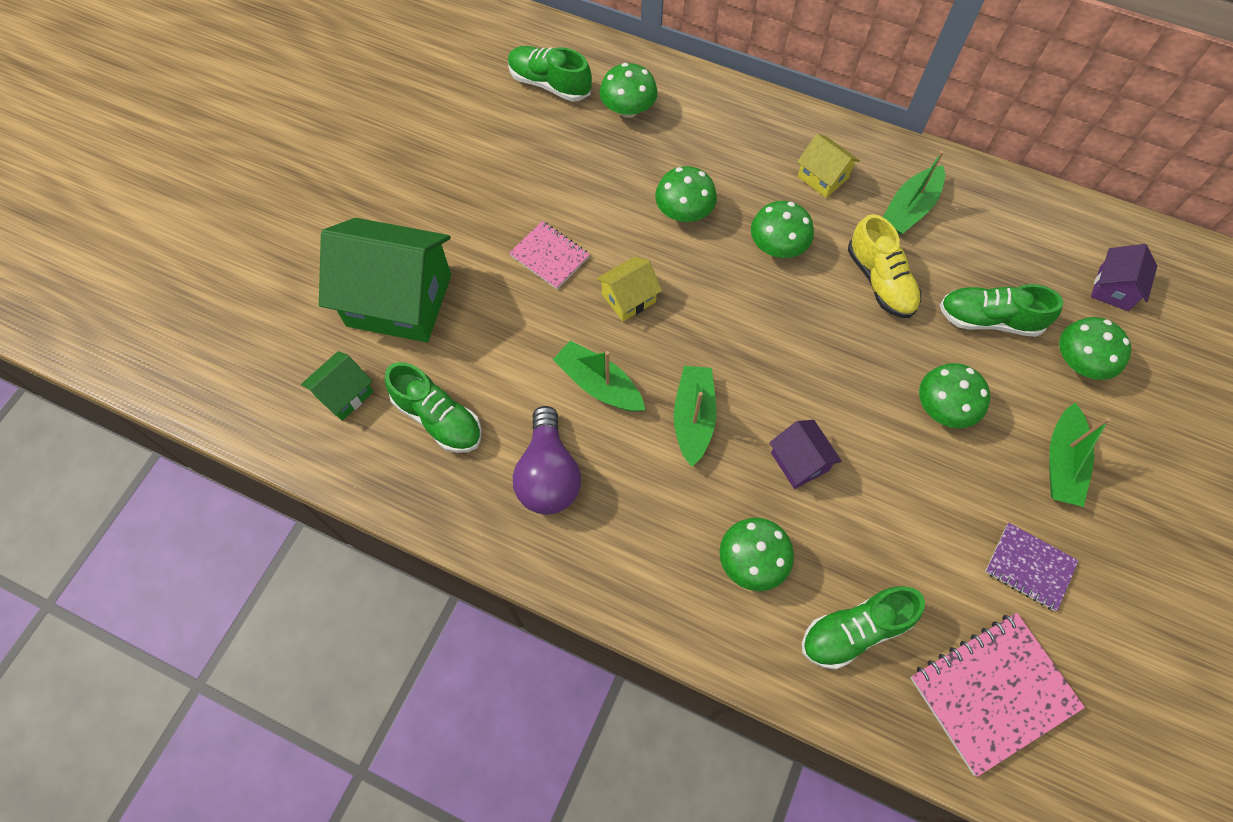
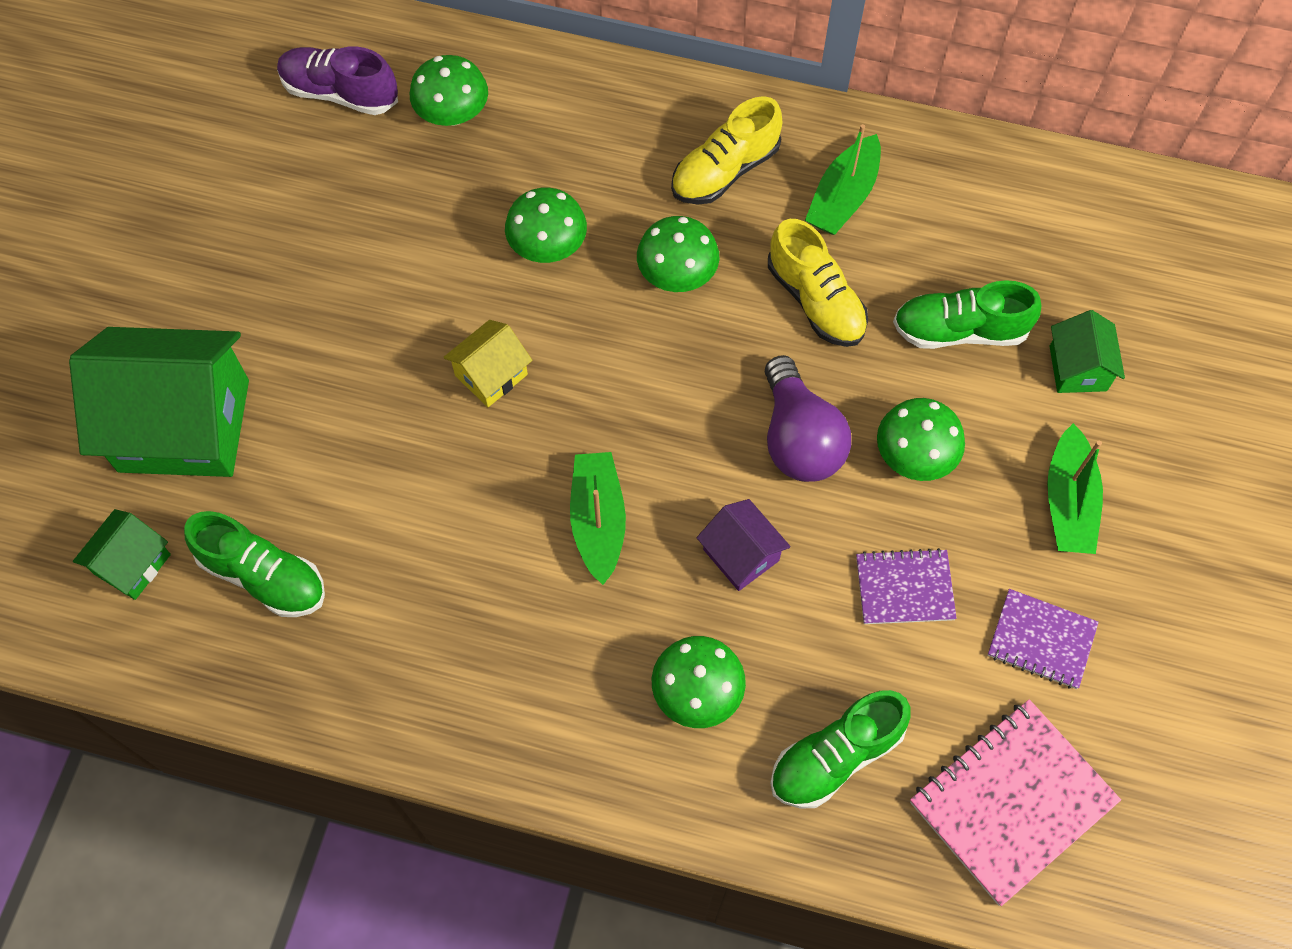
camera: 10 degrees left, 0 degrees up
green shoe [508,46,592,102] -> purple shoe [277,46,398,115]
pink notebook [509,221,590,289] -> none
purple light bulb [513,406,581,515] -> purple light bulb moved to [765,355,851,482]
green boat [553,340,645,412] -> none
yellow house [797,134,860,198] -> yellow shoe [671,96,783,205]
green mushroom [1059,317,1131,380] -> green house [1050,310,1125,393]
purple house [1091,244,1157,311] -> none
none -> purple notebook [856,548,957,624]

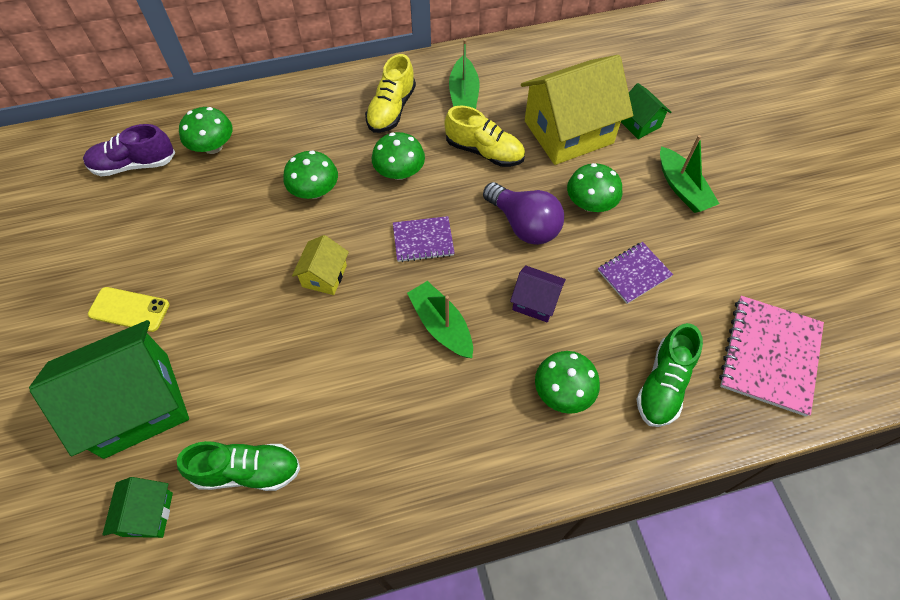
camera: 30 degrees left, 5 degrees down
green shoe [893,280,1042,349] -> yellow house [521,55,633,165]
purple notebook [988,589,1099,689] -> purple notebook moved to [393,216,454,262]
none -> yellow phone [88,287,170,332]

